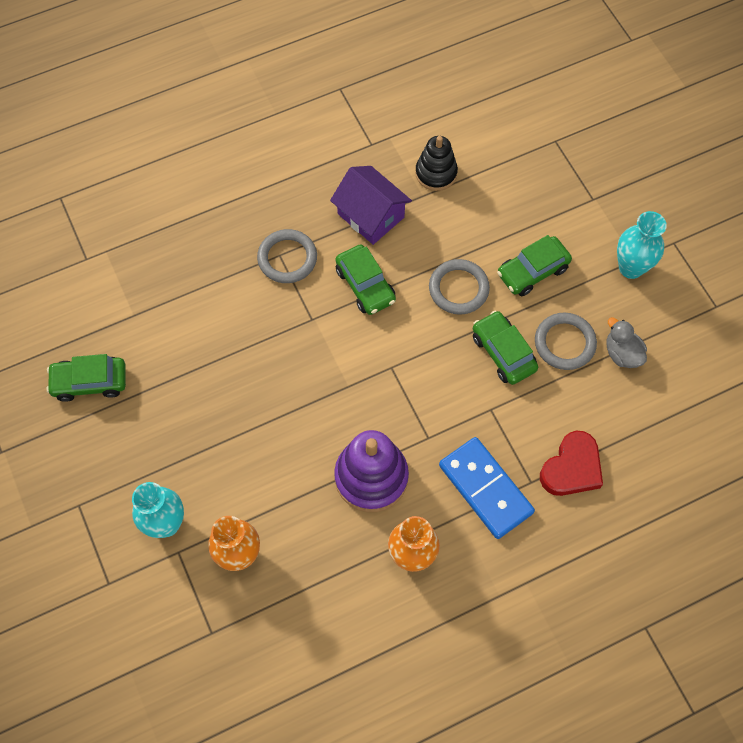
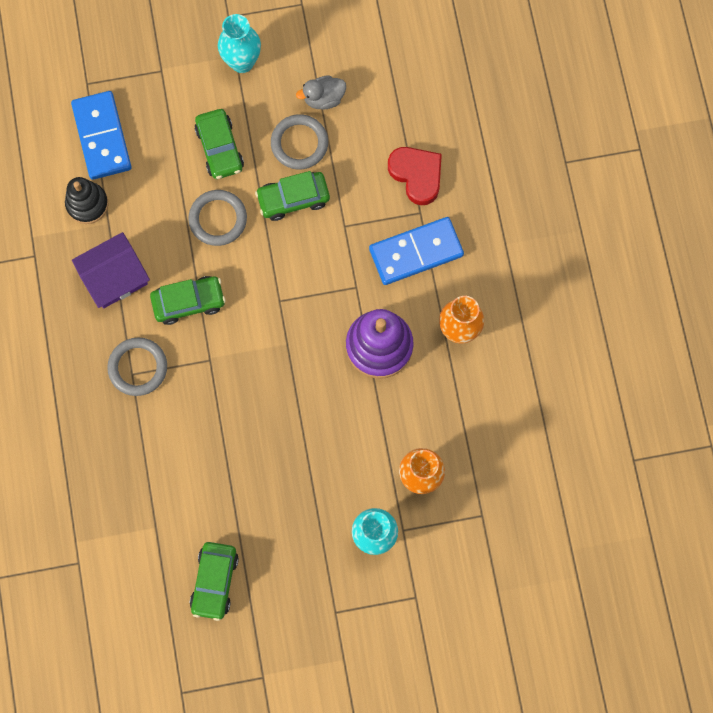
camera: 75 degrees left, 10 degrees up
none -> blue domino [71,91,131,180]

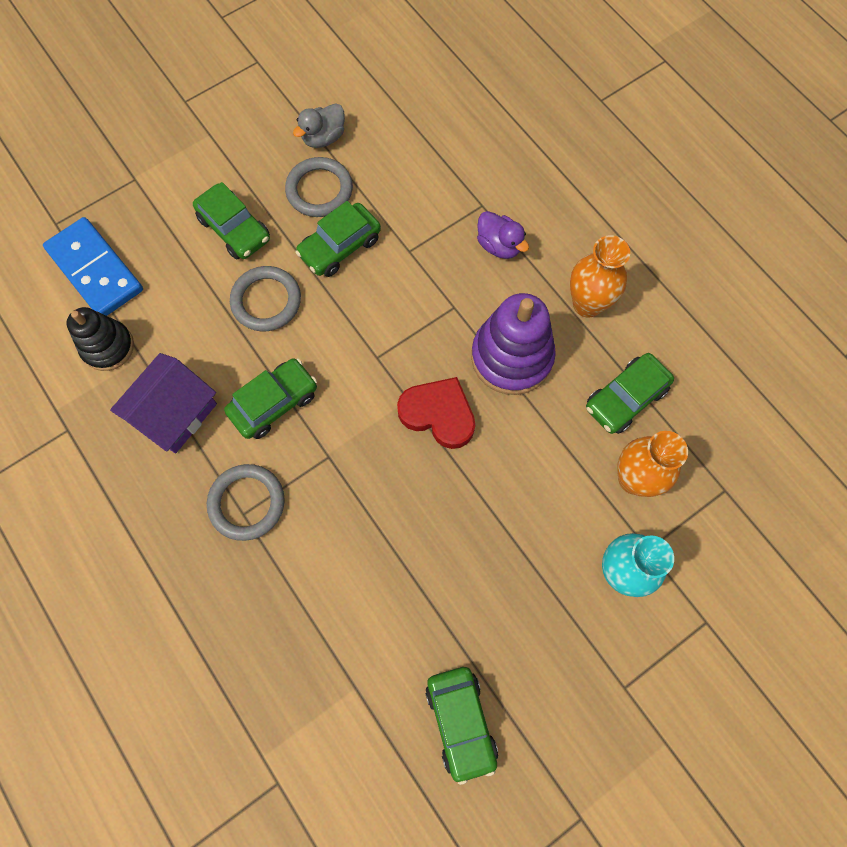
camera: 25 degrees left, 5 degrees down
turquoise vase [218,14,261,73] -> none
blue domino [369,217,464,285] -> purple duck [477,211,529,259]
red heart [388,147,442,205] -> red heart moved to [397,377,475,449]
none -> green car [586,353,674,434]

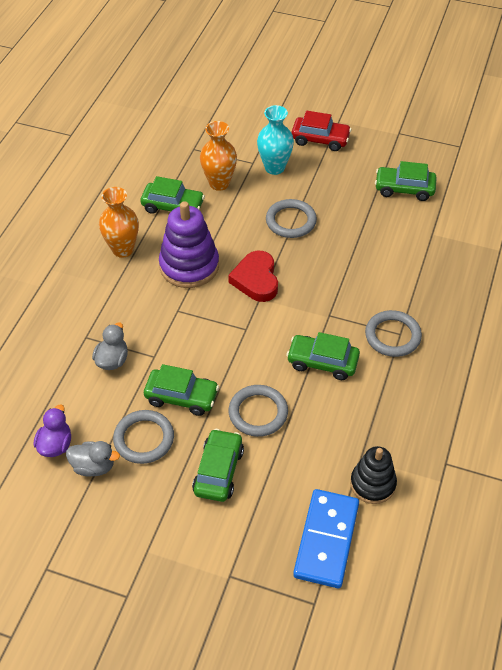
camera: 125 degrees left, 20 degrees down
purple house [110,353,217,453] -> none
green car [425,667,498,785] -> green car turned 120 degrees counterclockwise [375,161,437,201]
purple duck [477,211,529,259] -> purple duck moved to [34,405,71,457]
none -> grey duck [92,322,128,370]
none -> grey ring [266,199,317,238]
none -> red car [291,111,352,151]

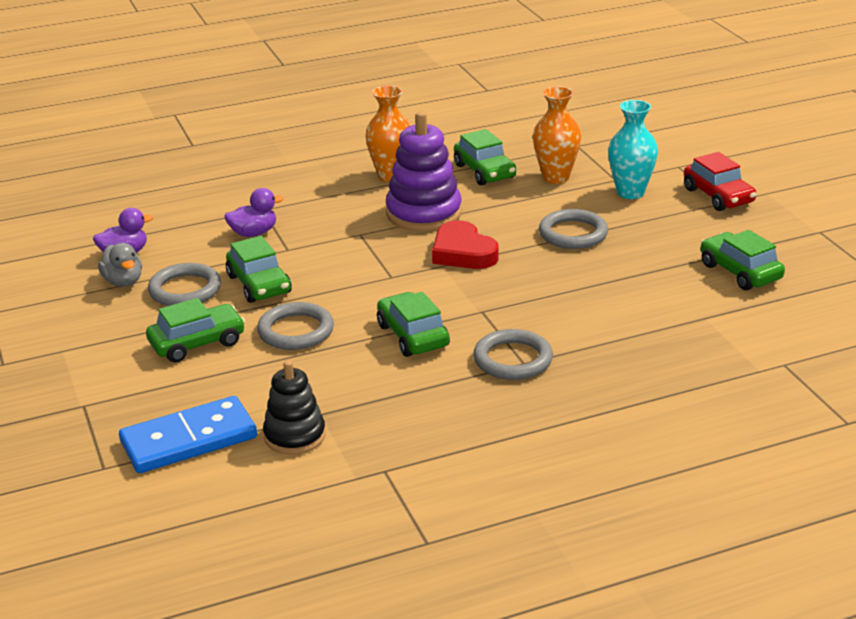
camera: 50 degrees right, 20 degrees down
grey duck [92,322,128,370] -> purple duck [224,188,283,237]
red heart [228,251,278,302] -> red heart turned 75 degrees counterclockwise [432,220,498,269]

